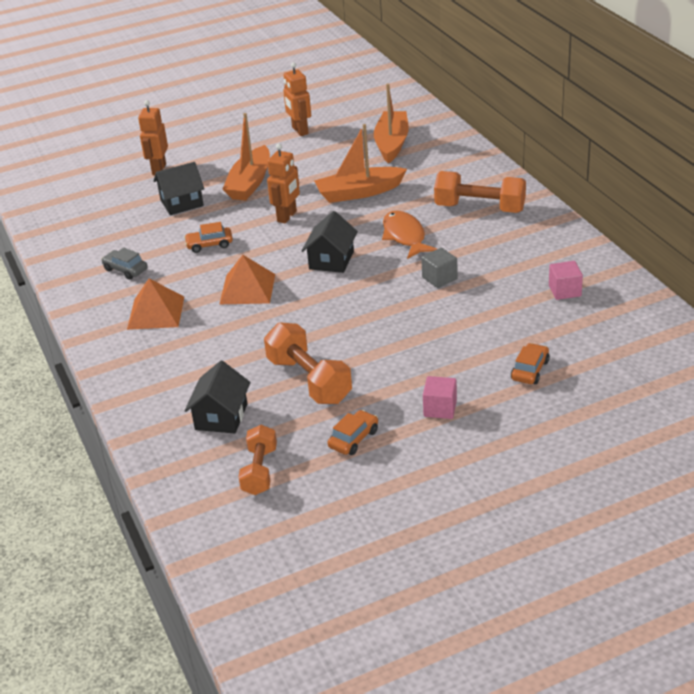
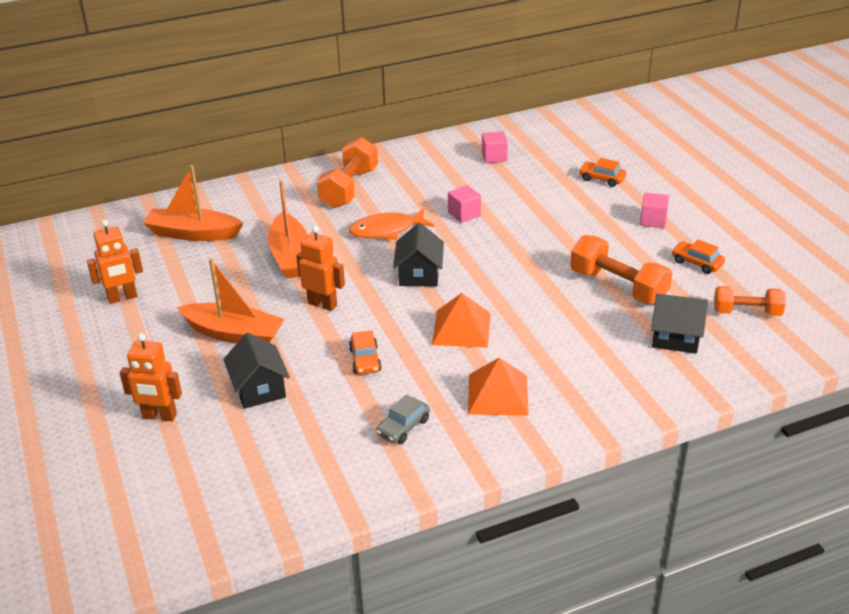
camera: 90 degrees left, 0 degrees up
orange dumbbell [264,322,352,404] -> orange dumbbell turned 75 degrees clockwise [570,235,672,305]
black house [302,211,358,273] -> black house turned 75 degrees clockwise [393,223,444,287]
grey cube [421,248,458,288] -> pink cube [448,185,481,223]

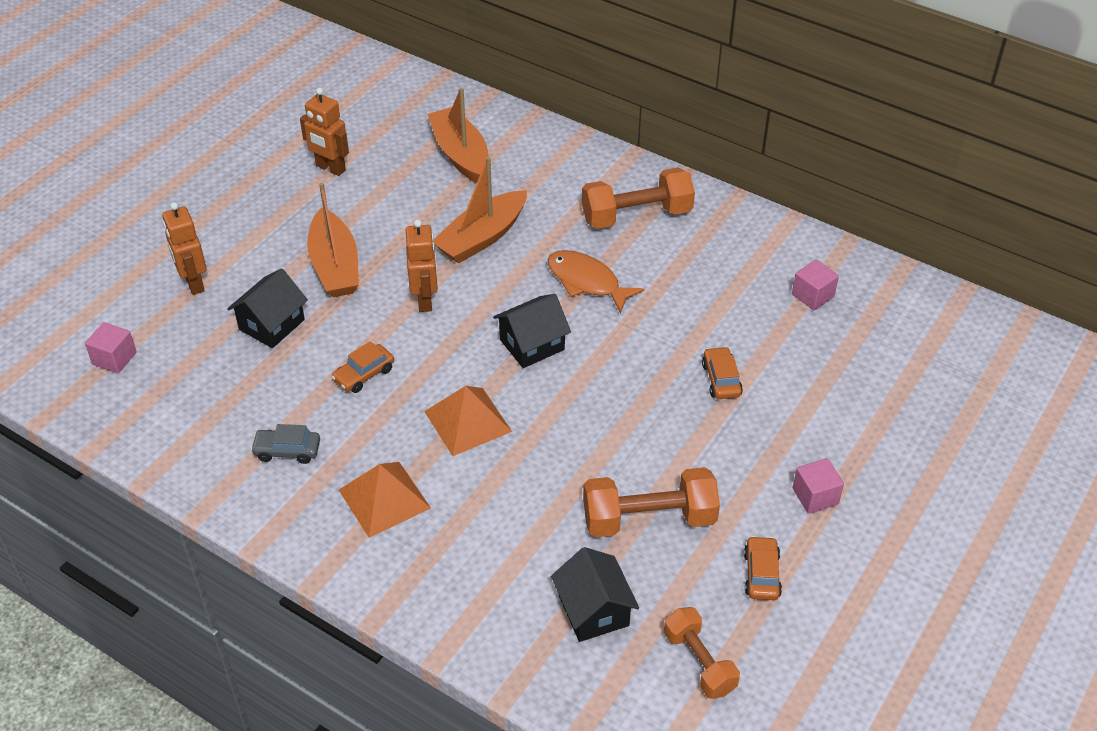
camera: 55 degrees right, 10 degrees up
pink cube [448,185,481,223] -> pink cube moved to [85,322,136,373]
orange dumbbell [570,235,672,305] -> orange dumbbell turned 75 degrees clockwise [583,467,720,537]
orange car [579,158,626,187] -> orange car moved to [702,346,743,399]

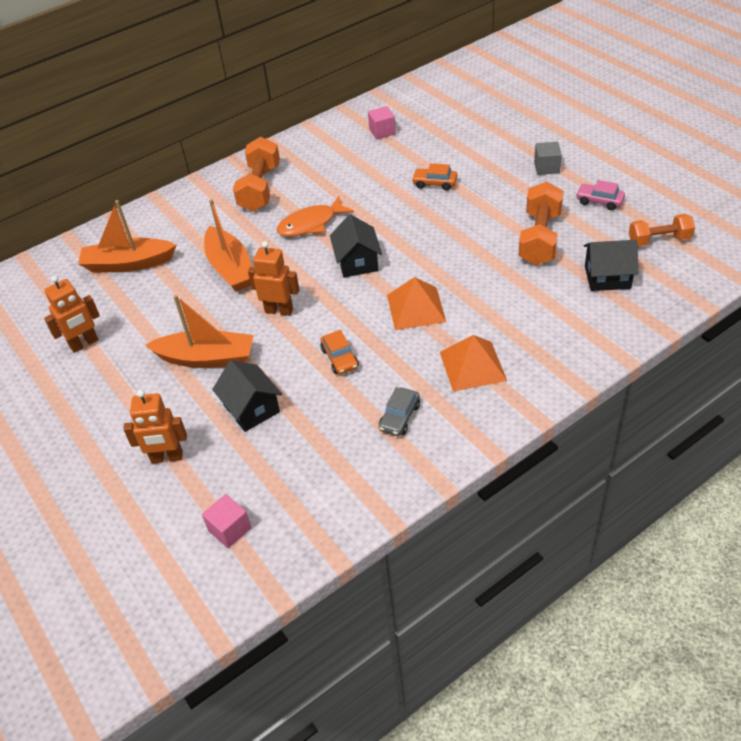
camera: 65 degrees left, 0 degrees up
orange car [744,536,782,600] -> pink car [576,180,625,210]
pink cube [793,458,844,514] -> grey cube [534,142,562,175]

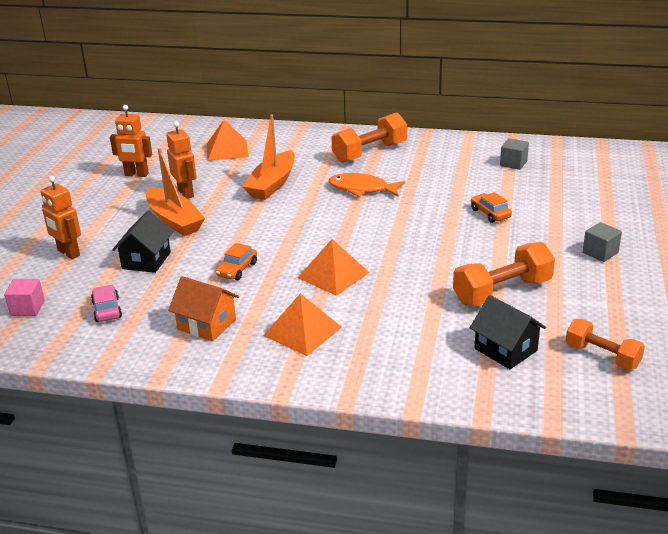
camera: 45 degrees right, 15 degrees down
orange boat [78,200,177,273] -> orange pyramid [207,120,249,161]
orange robot [248,241,300,316] -> orange robot moved to [166,121,197,199]
black house [330,214,382,278] -> none
pink cube [368,106,396,139] -> grey cube [500,138,529,170]
grey car [379,387,420,436] -> orange house [168,276,239,341]
pink car [576,180,625,210] -> pink car moved to [91,285,122,322]

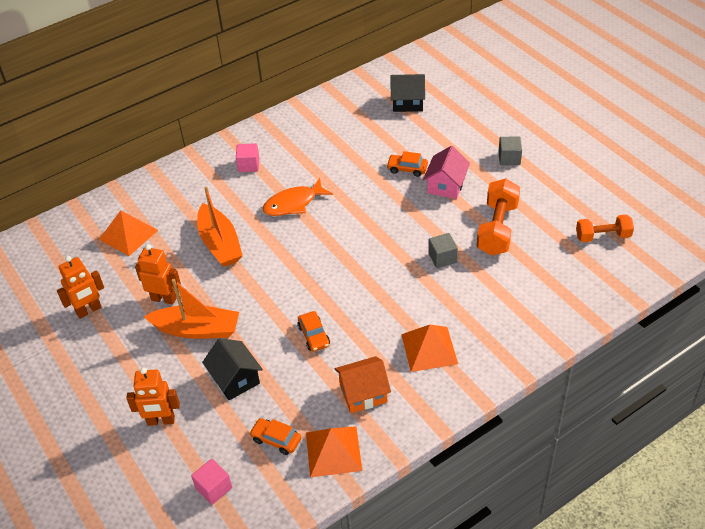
camera: 45 degrees left, 15 degrees up
pink car [91,285,122,322] -> orange car [249,418,301,455]
orange pyramid [298,239,370,296] -> orange pyramid moved to [306,426,362,477]
orange dumbbell [331,112,407,163] -> pink cube [236,143,259,172]
black house [470,295,546,369] -> black house moved to [390,74,425,112]
grey cube [500,138,529,170] -> grey cube moved to [428,233,458,268]
none -> pink house [423,146,470,199]

